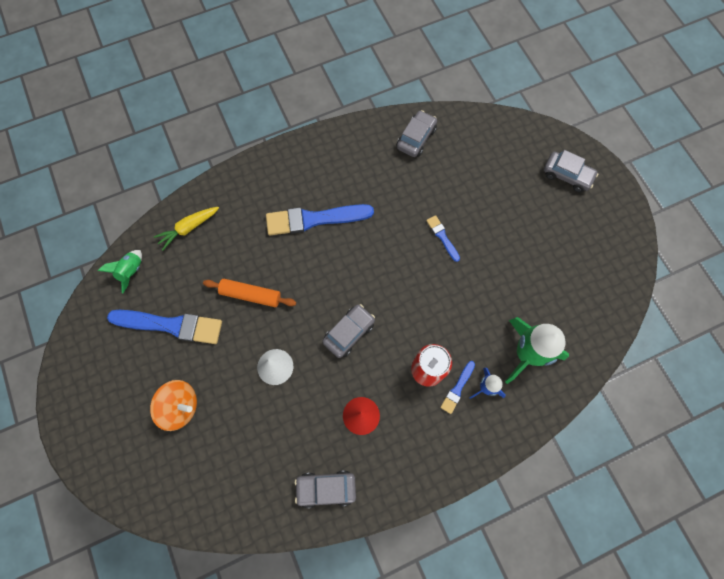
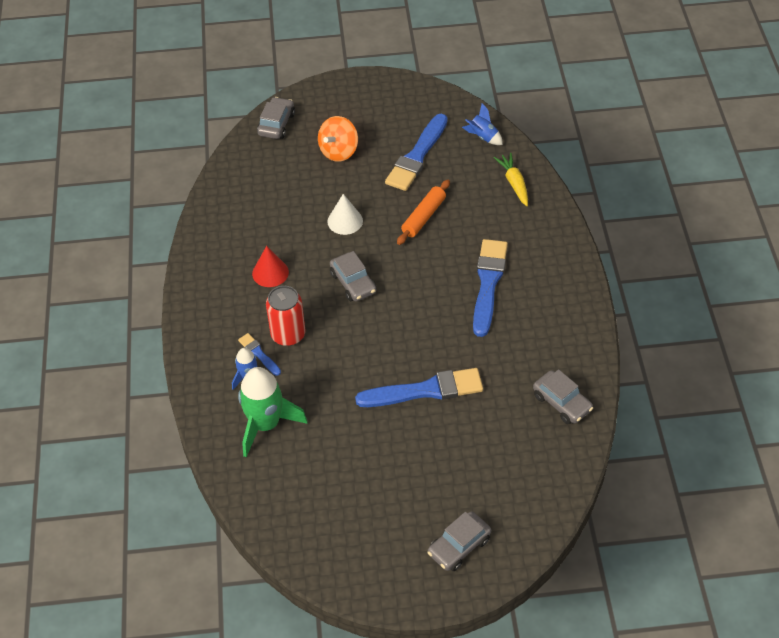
camera: 110 degrees right, 20 degrees down
green rocket [98,250,142,293] -> blue rocket [462,103,503,145]
grey car [295,470,356,508] -> grey car moved to [257,97,295,139]
blue brush [426,215,460,262] -> blue brush [355,368,483,407], size x2.05

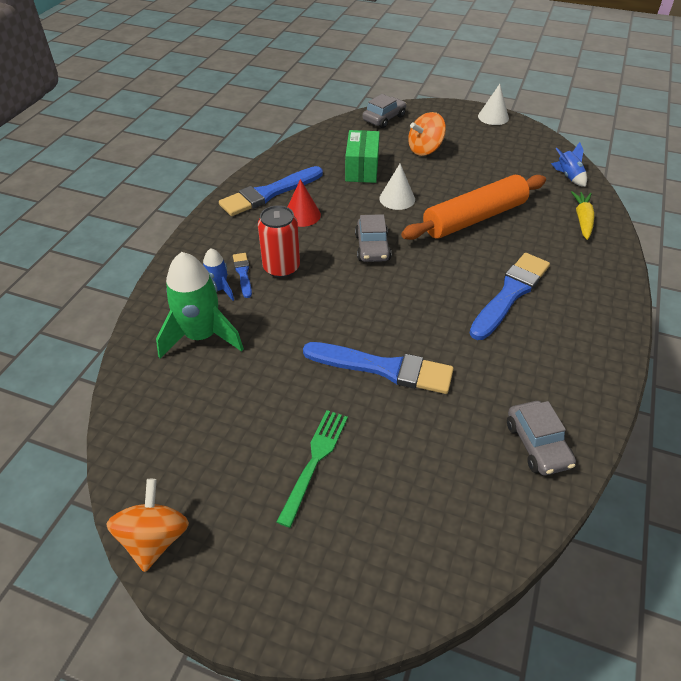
camera: 25 degrees right, 5 degrees down
blue brush [385,114,448,191] -> blue brush moved to [219,166,323,216]
orange rolling pin [397,180,450,245] -> orange rolling pin [401,175,546,240], size x1.75
grey car [427,512,491,571] -> none
none -> orange spinning top [106,479,189,572]
none -> green fork [277,410,348,528]
none -> green box [345,130,380,183]
none -> white cone [478,84,509,125]

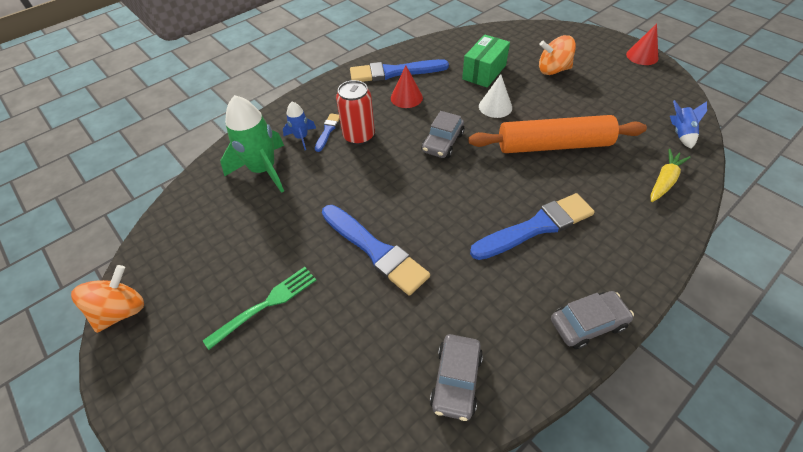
camera: 30 degrees right, 5 degrees up
grey car [362,94,406,128] -> grey car moved to [551,291,634,349]
white cone [478,84,509,125] -> red cone [626,23,658,65]

